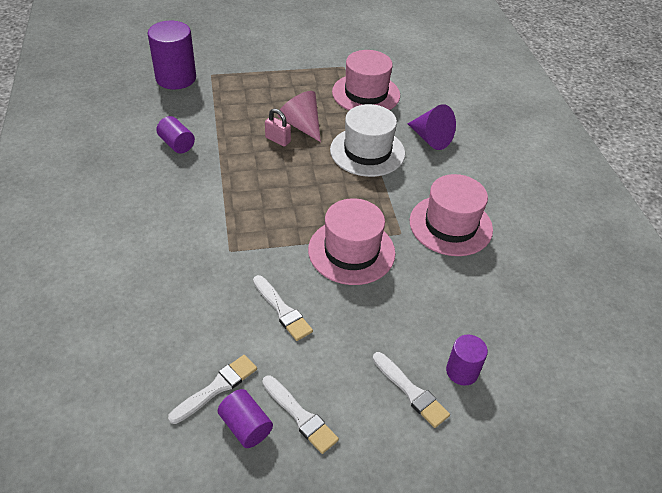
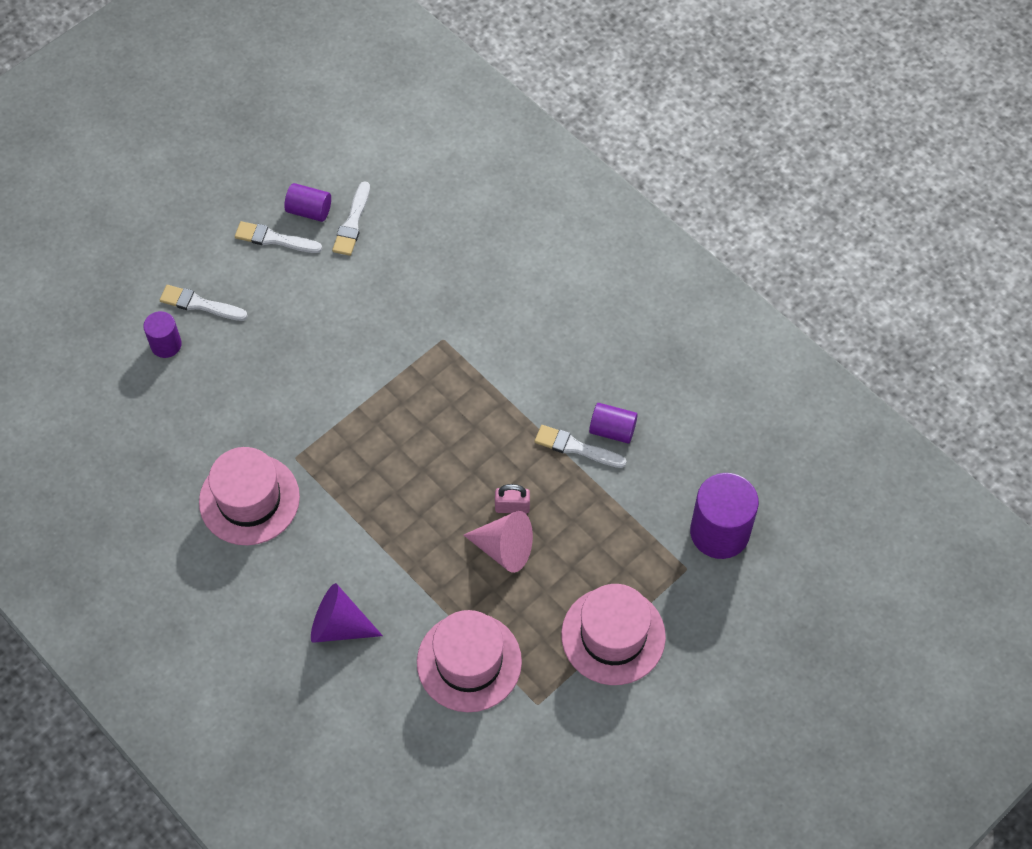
camera: 150 degrees right, 15 degrees up
white brush [253,275,313,341] -> white brush moved to [535,425,627,468]
pink hat [308,198,395,285] -> pink hat moved to [561,584,666,685]
white hat [330,104,405,177] -> none

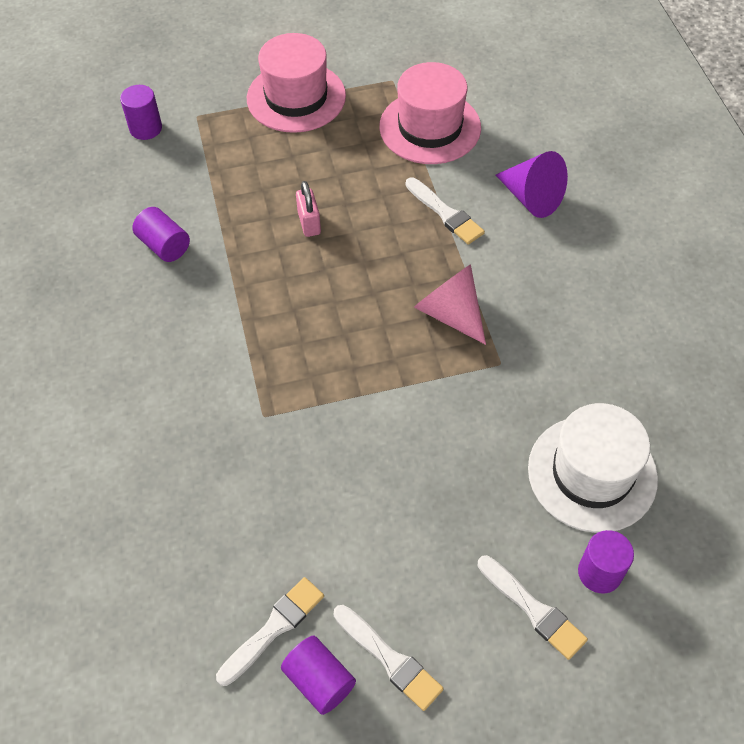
camera: 150 degrees left, 5 degrees down
pink hat [199,447,300,545] -> none
pink cone [464,511,533,573] -> pink cone moved to [414,264,486,345]
pink padlock [495,484,530,514] -> pink padlock turned 45 degrees clockwise [296,181,321,237]
white brush [535,425,627,468] -> white brush moved to [406,178,485,244]
purple cylinder [690,473,759,559] -> purple cylinder [120,85,162,140], size x0.55
none -> white hat [528,403,658,533]

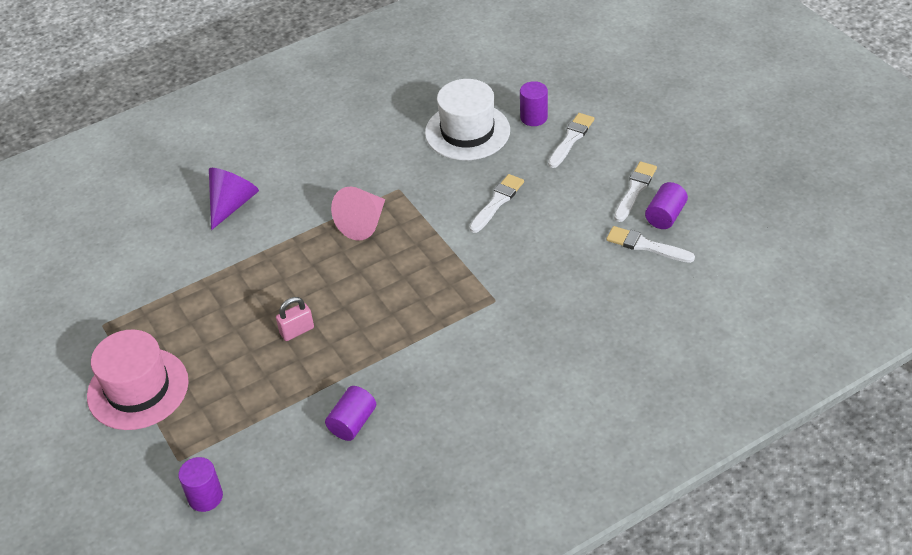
camera: 105 degrees left, 10 degrees down
pink hat [379,62,481,164] -> none
white brush [406,178,485,244] -> white brush moved to [469,174,524,233]

